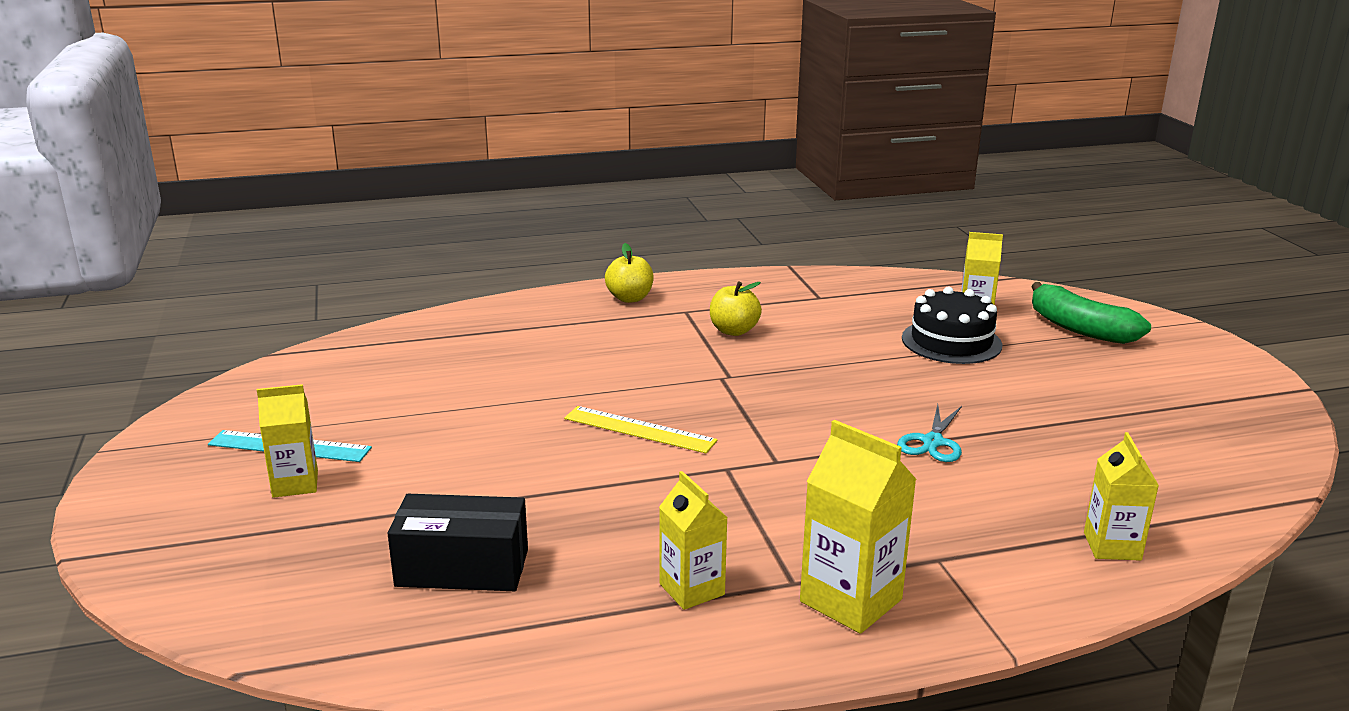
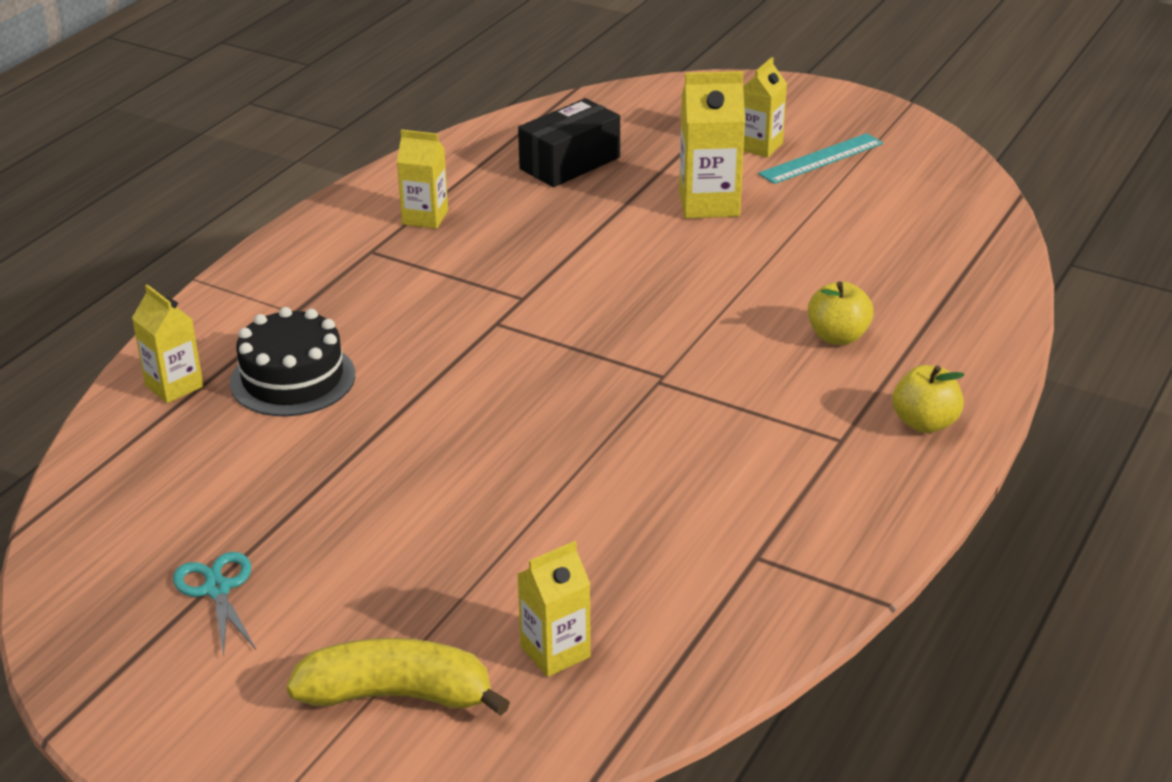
camera: 135 degrees right, 10 degrees up
yellow ruler [564,406,718,453] -> none
yellow apple [710,282,762,336] -> yellow apple moved to [808,281,874,345]
yellow carton [800,420,917,634] -> yellow carton moved to [679,71,745,218]
turquoise scissors [897,404,962,462] -> turquoise scissors moved to [173,552,256,657]
black cake [902,287,1002,364] -> black cake moved to [230,307,355,416]
green banana [1031,282,1151,344] -> yellow banana [286,638,510,716]

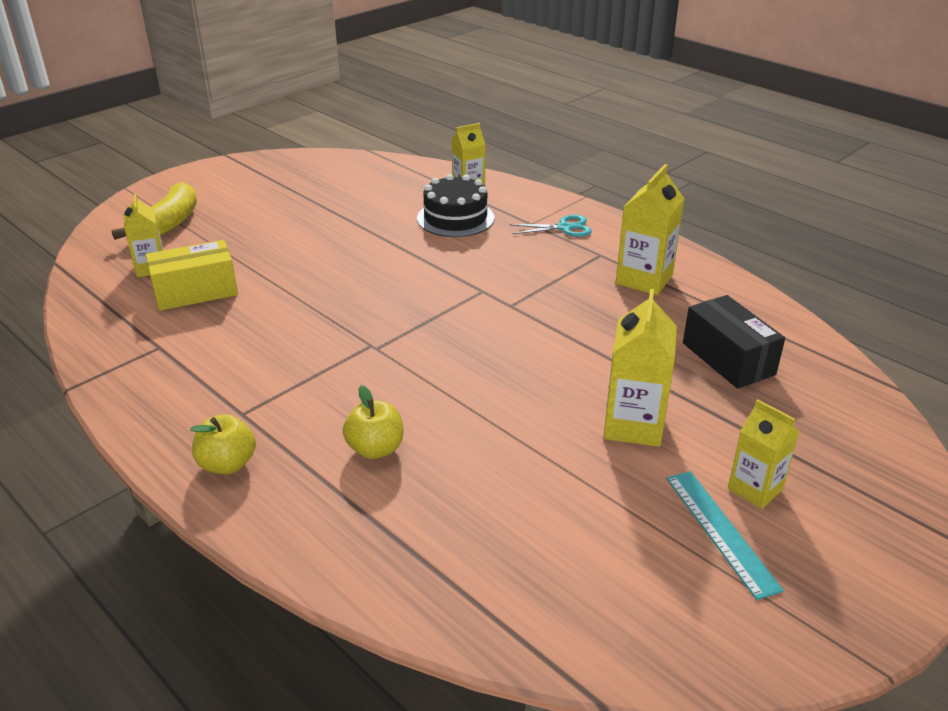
camera: 105 degrees right, 0 degrees up
turquoise scissors [173,552,256,657] -> turquoise scissors moved to [509,215,592,237]
yellow carton [397,129,448,229] -> yellow carton [616,164,684,295], size x1.51
none -> yellow box [146,240,238,311]

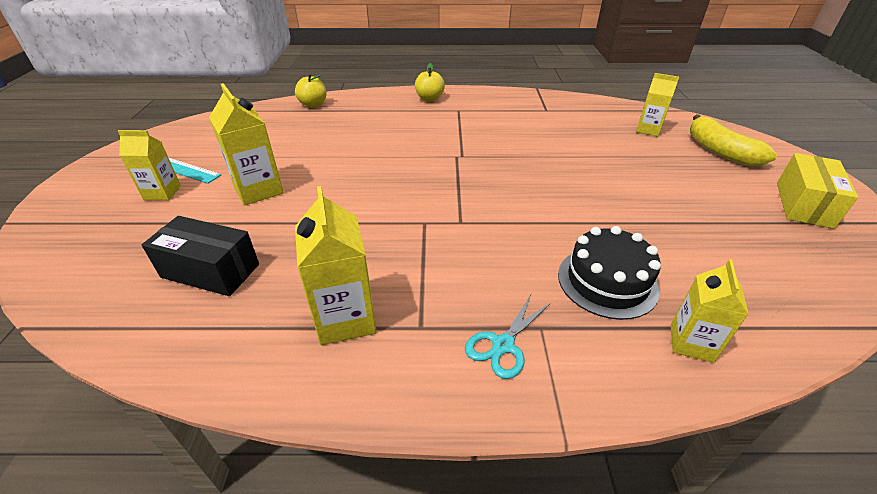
camera: 135 degrees right, 5 degrees up
yellow box [146,240,238,311] -> yellow box moved to [777,153,858,229]
yellow apple [343,385,403,459] -> yellow apple moved to [295,73,326,108]

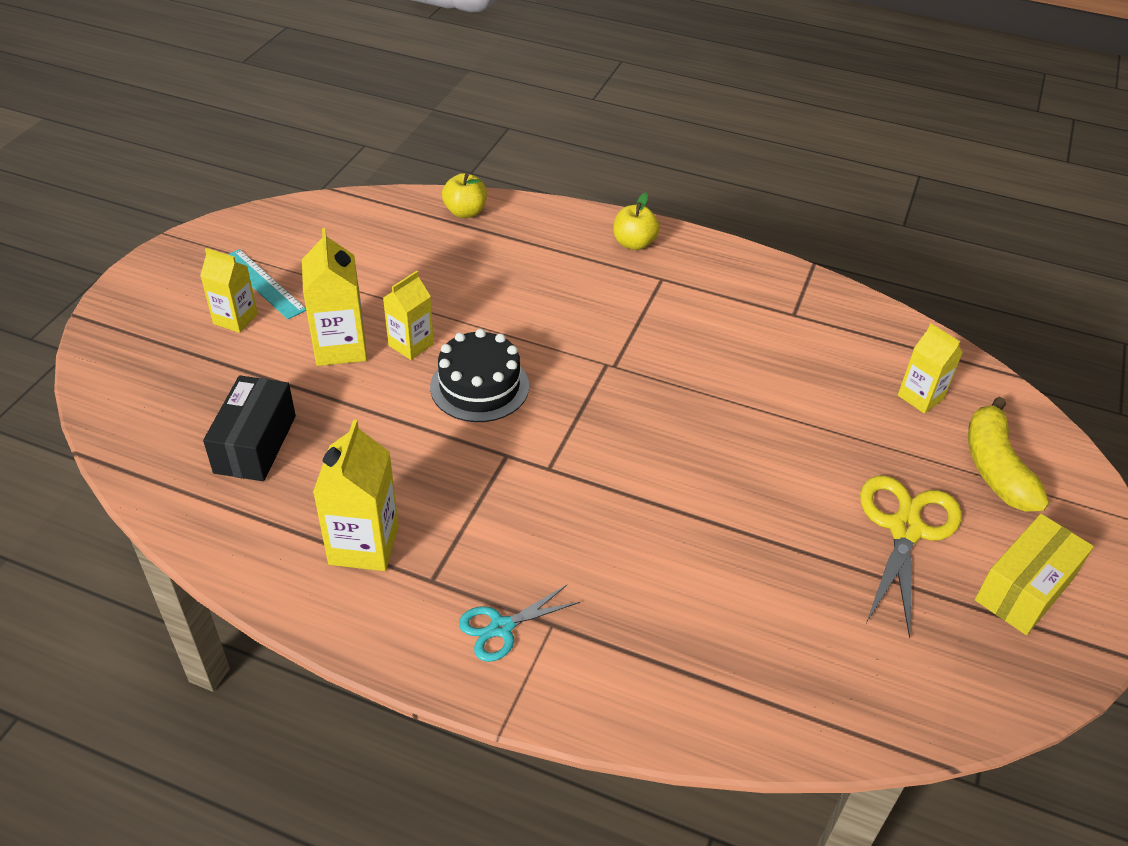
camera: 20 degrees right, 5 degrees up
black box [142,216,259,296] -> black box turned 60 degrees clockwise [203,375,296,481]
black cake [558,226,661,320] -> black cake moved to [430,329,529,422]
yellow carton [671,259,749,363] -> yellow carton moved to [383,271,434,360]
none -> yellow scissors [860,475,962,639]

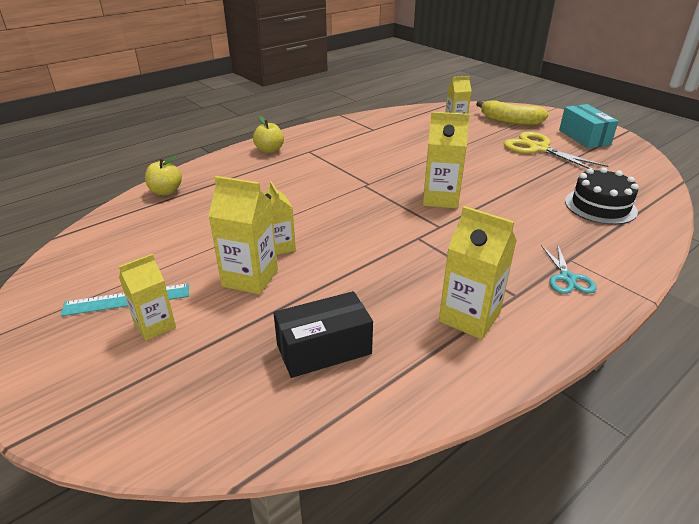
camera: 60 degrees left, 10 degrees down
black box [203,375,296,481] -> black box turned 60 degrees counterclockwise [274,291,373,378]
black cake [430,329,529,422] -> black cake moved to [565,167,639,225]
yellow box [975,514,1094,635] -> turquoise box [559,104,618,148]
none -> yellow carton [423,112,470,209]

